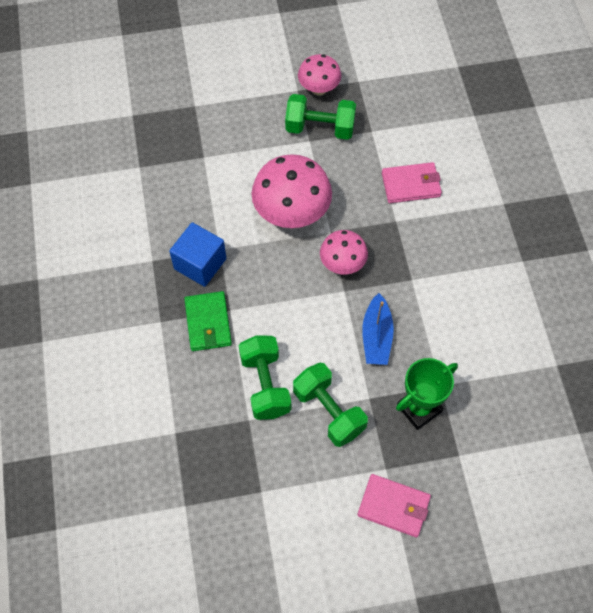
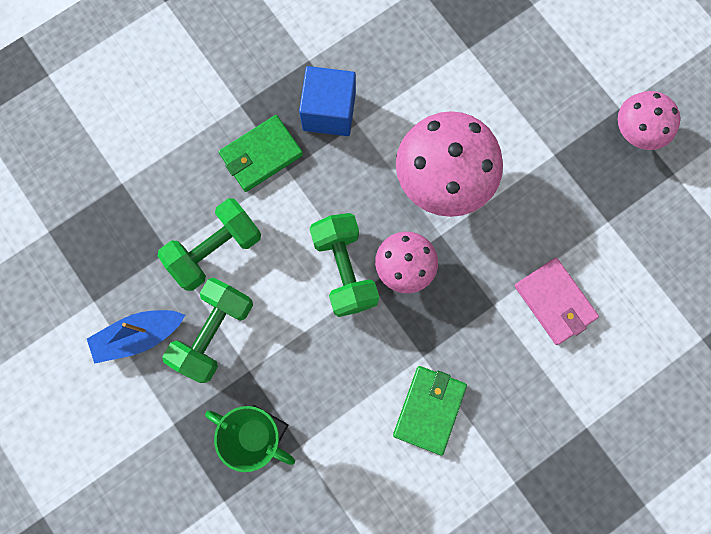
camera: 65 degrees right, 15 degrees up
green dumbbell [285,94,356,140] -> green dumbbell moved to [309,213,379,317]
pink wallet [357,474,431,537] -> none
blue boat [362,293,394,365] -> blue boat moved to [87,310,185,364]
none -> green wallet [393,366,467,455]

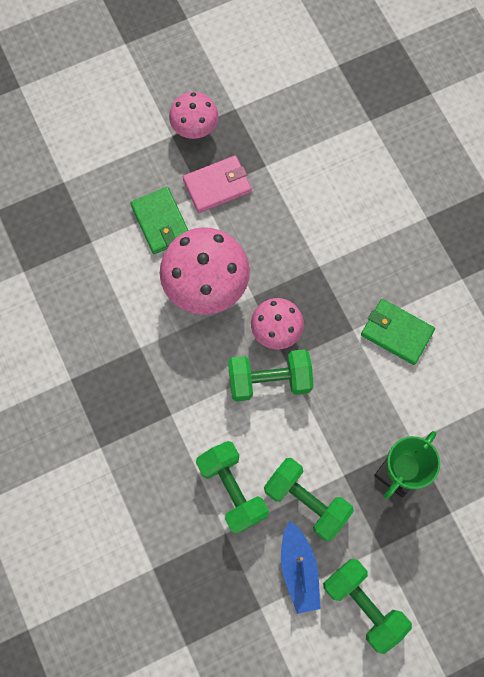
camera: 80 degrees left, 5 degrees down
green wallet [219,115,303,192] -> green wallet moved to [130,187,189,254]
blue cube [299,66,356,136] -> none
pink wallet [515,258,599,345] -> pink wallet moved to [183,156,252,213]
none -> green dumbbell [323,559,412,654]

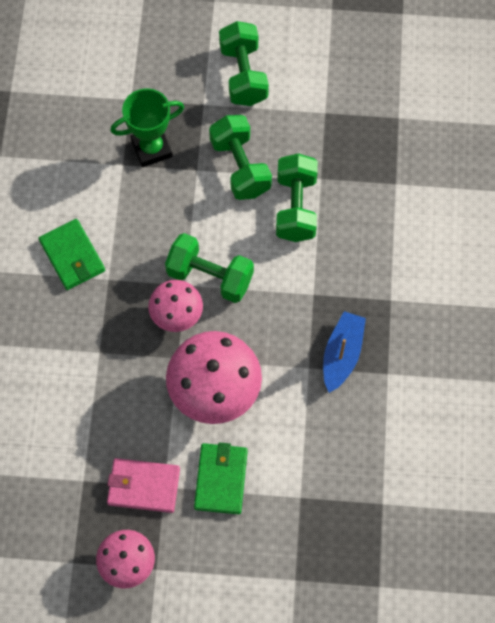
camera: 150 degrees left, 5 degrees down
blue boat [281,521,320,614] -> blue boat moved to [323,311,366,393]

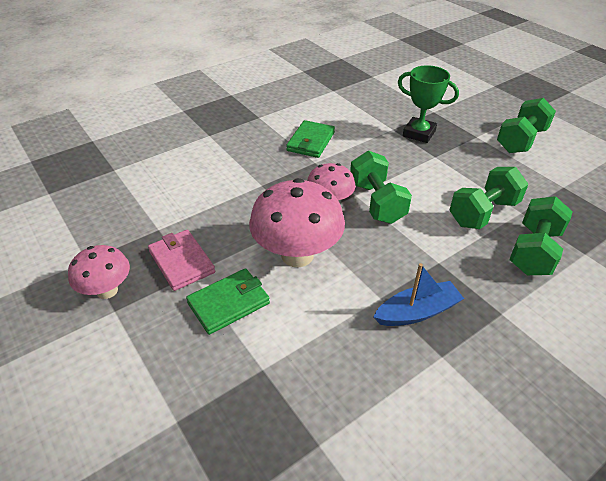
camera: 50 degrees right, 25 degrees down
green dumbbell [209,115,272,200] -> green dumbbell moved to [509,196,573,275]

